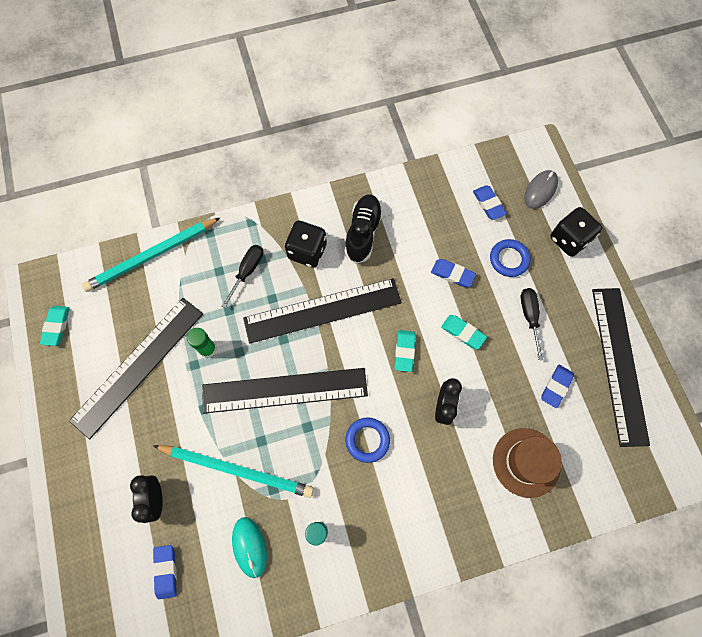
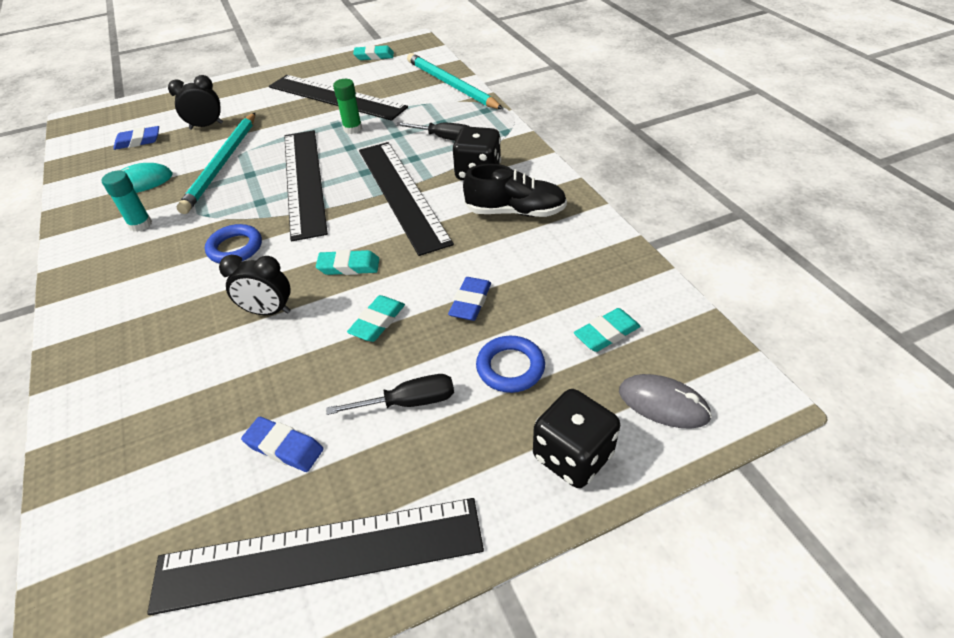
camera: 85 degrees right, 25 degrees down
blue eraser [473,186,507,220] -> turquoise eraser [574,308,641,352]
brown hat [493,428,562,498] -> none

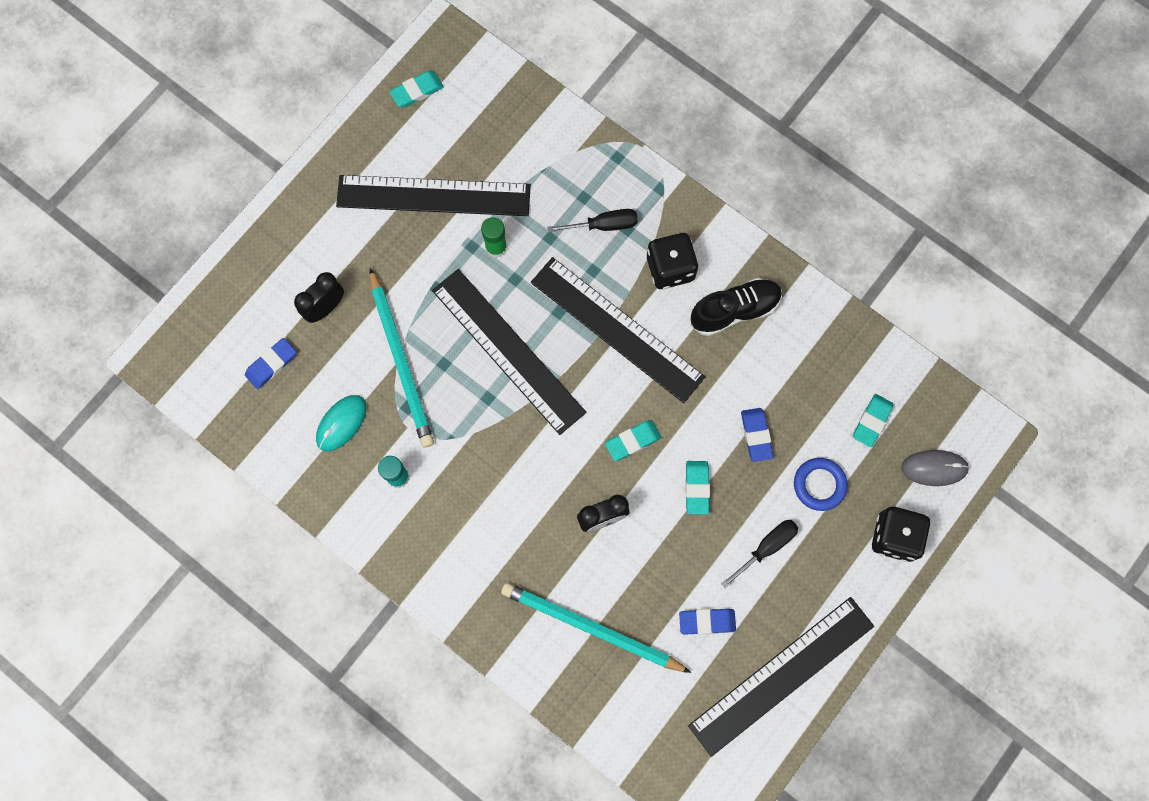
camera: 30 degrees left, 30 degrees up
blue ring [205,224,262,264] -> none
turquoise pencil [407,53,503,109] -> turquoise pencil moved to [501,583,691,673]

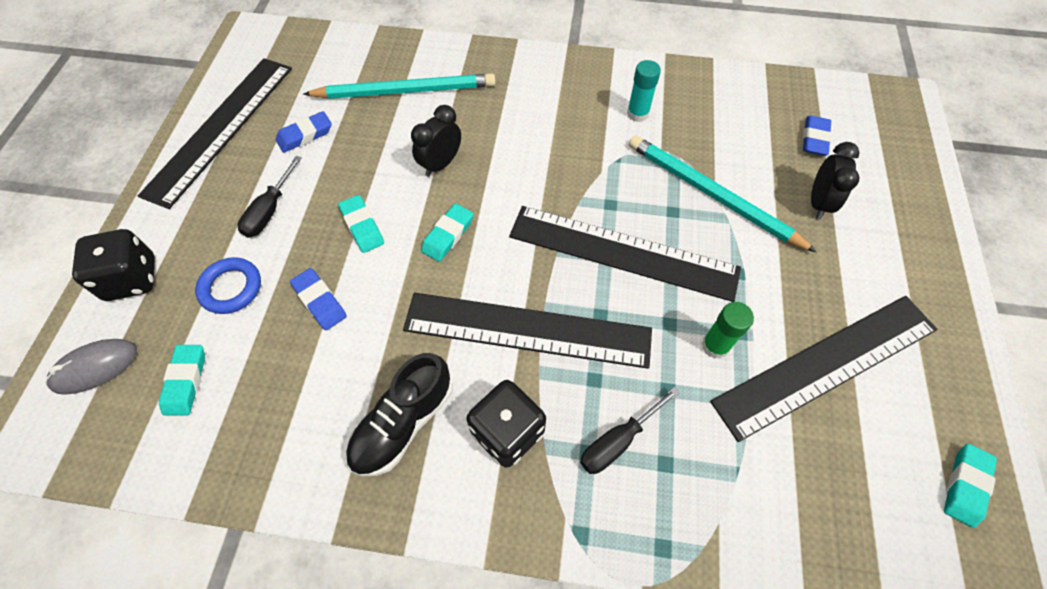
camera: 150 degrees right, 15 degrees down
turquoise mouse [316,395,367,451] -> none

